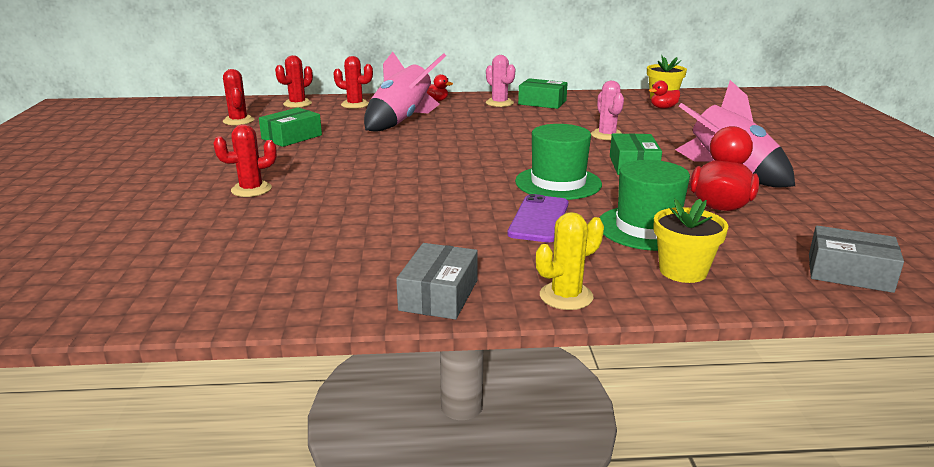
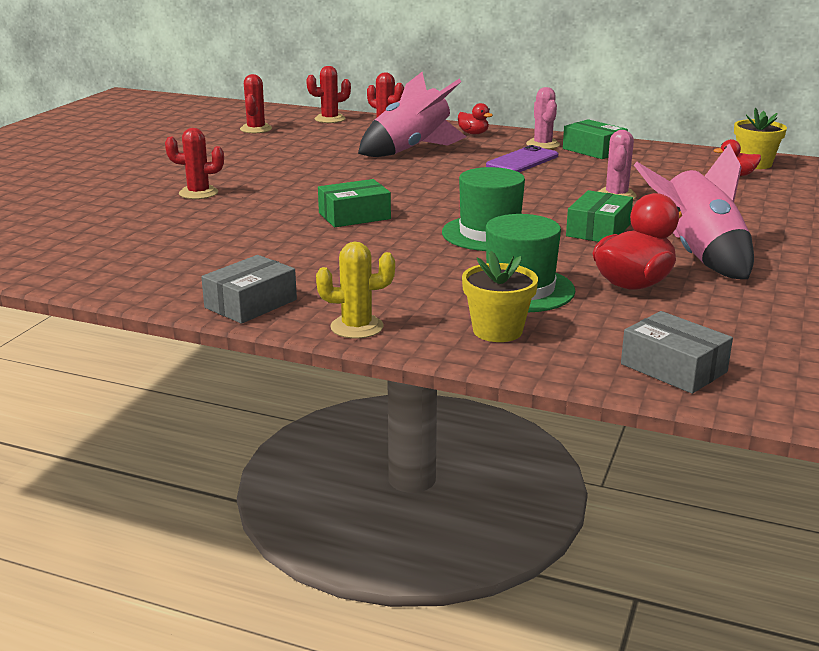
camera: 25 degrees right, 0 degrees up
green box [259,107,322,147] -> green box moved to [318,179,391,227]
purple phone [507,194,569,242] -> purple phone moved to [486,145,558,173]

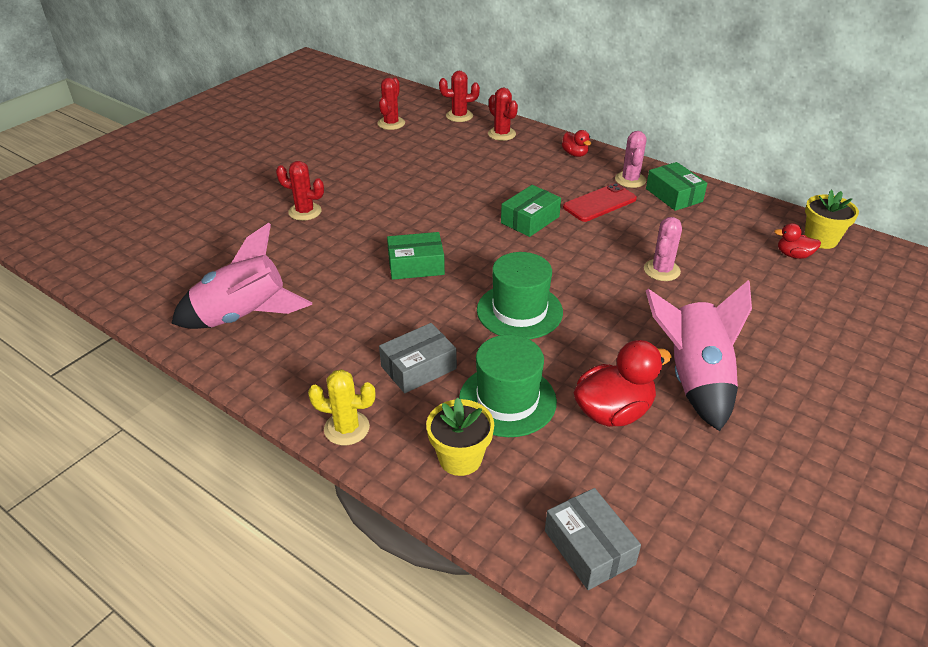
camera: 15 degrees right, 15 degrees up
grey box [201,255,297,324] -> grey box moved to [379,323,457,393]
pink rocket [358,72,466,157] -> pink rocket moved to [171,223,312,329]
purple phone [486,145,558,173] -> red phone [563,183,637,222]
green box [566,190,633,242] -> green box moved to [501,185,561,237]

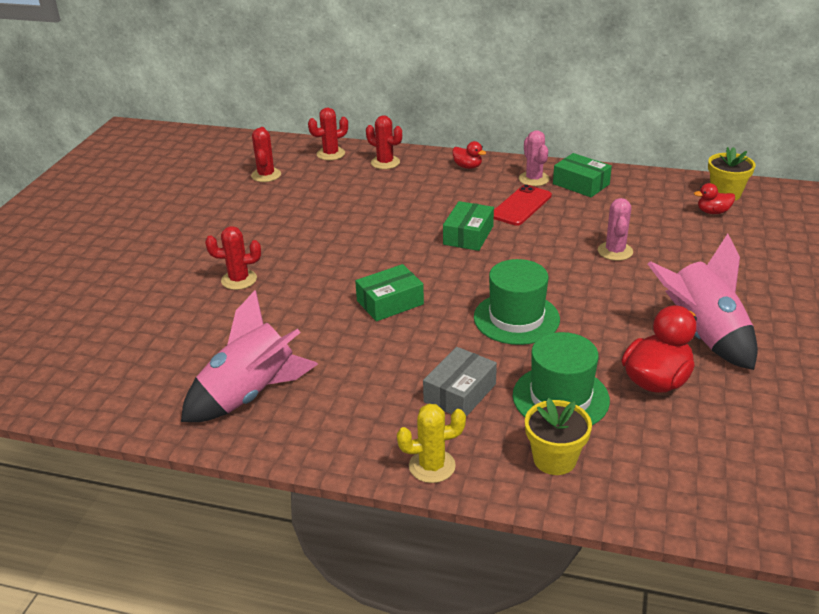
camera: 20 degrees left, 5 degrees down
grey box [545,488,641,590] -> none

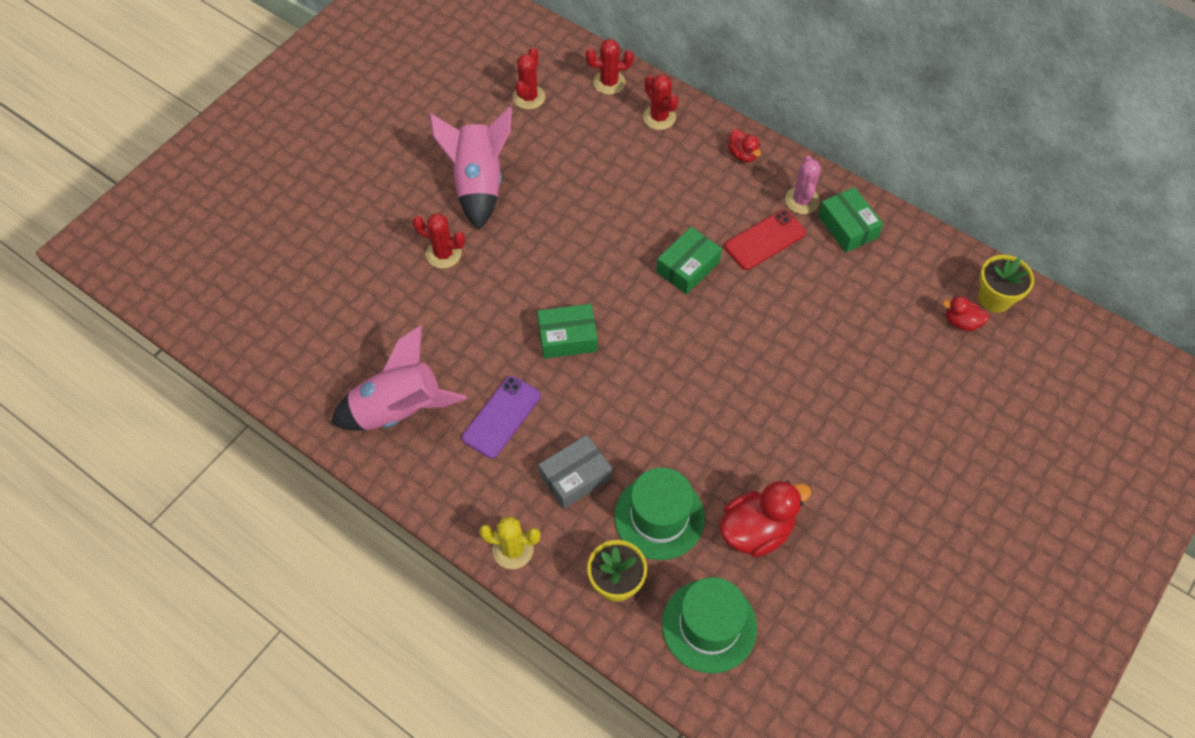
camera: 20 degrees right, 25 degrees up
green hat [474,259,560,345] -> green hat moved to [662,577,757,673]
pink cactus [598,198,633,261] -> none
pink rocket [648,234,758,370] -> pink rocket moved to [429,107,512,230]
none -> purple phone [462,376,541,459]

